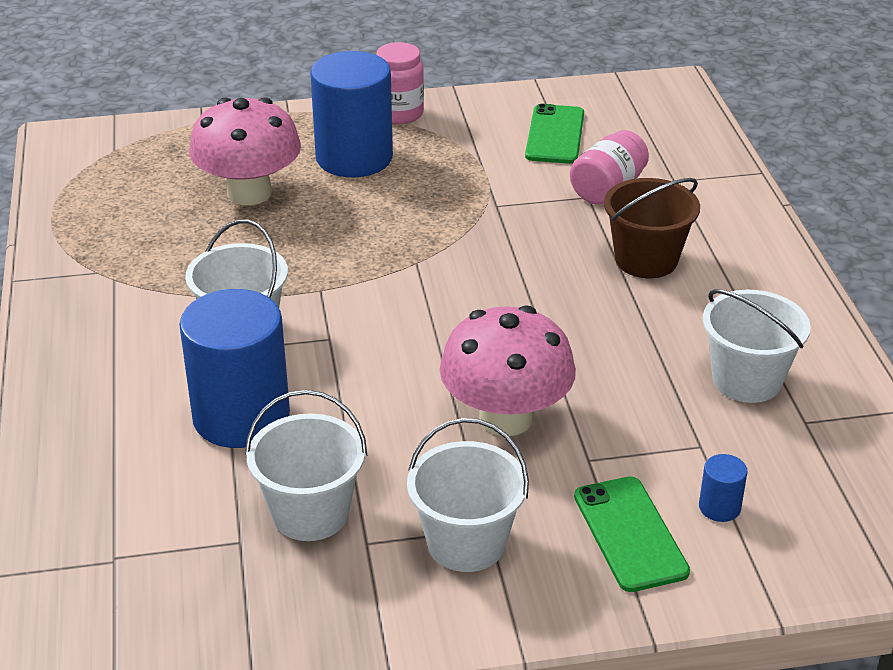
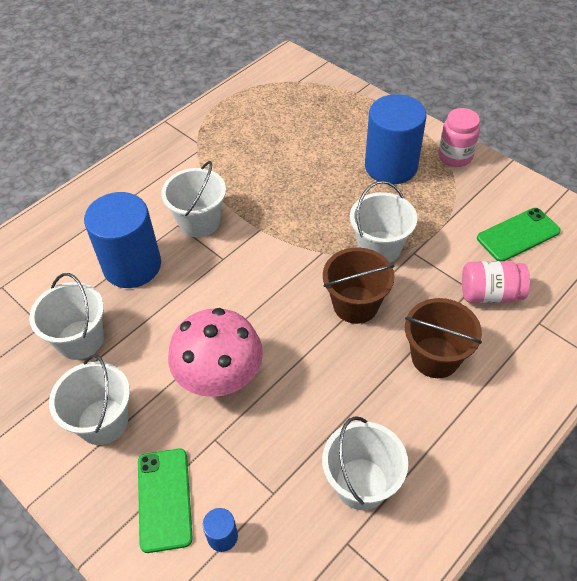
camera: 55 degrees right, 15 degrees up
pink mushroom [189,97,301,205] -> none
green phone [574,476,690,592] -> green phone turned 45 degrees counterclockwise [138,449,193,553]
none -> brown bucket [323,247,395,324]
none -> white bucket [350,181,417,263]

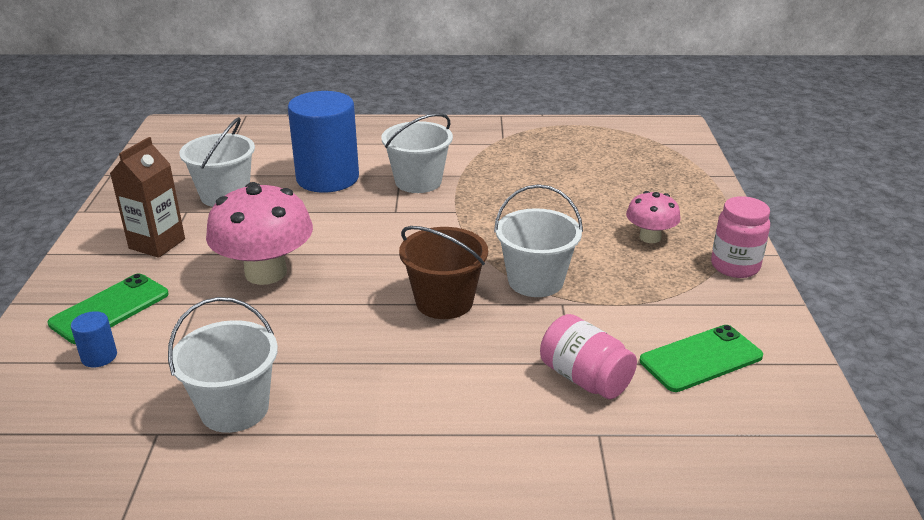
camera: 45 degrees right, 20 degrees down
white bucket [49,355,130,445] -> brown carton [110,137,185,258]
blue cylinder [365,94,427,184] -> pink mushroom [626,191,681,243]
brown bucket [405,298,482,378] -> none
green phone [477,208,561,261] -> green phone turned 45 degrees counterclockwise [640,325,763,392]

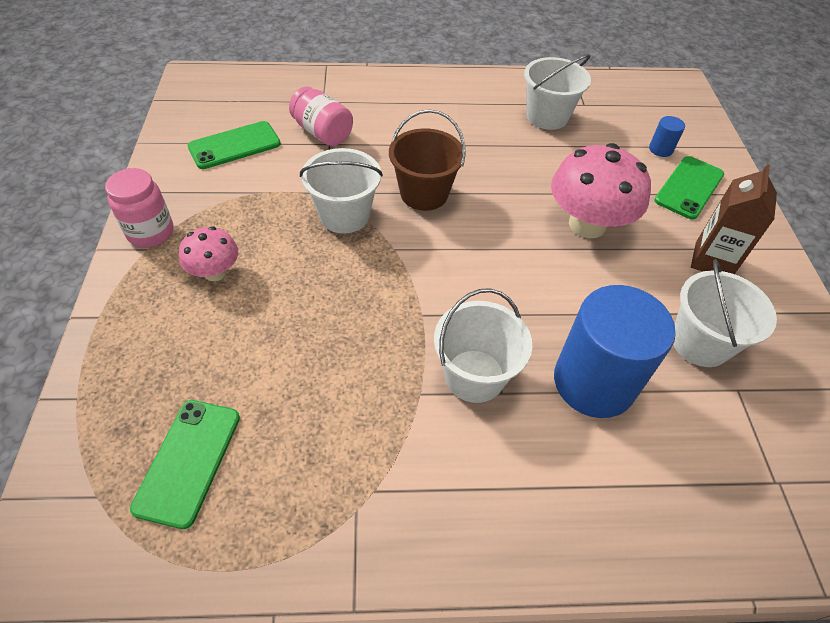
camera: 175 degrees right, 20 degrees up
none -> green phone [130,400,240,529]

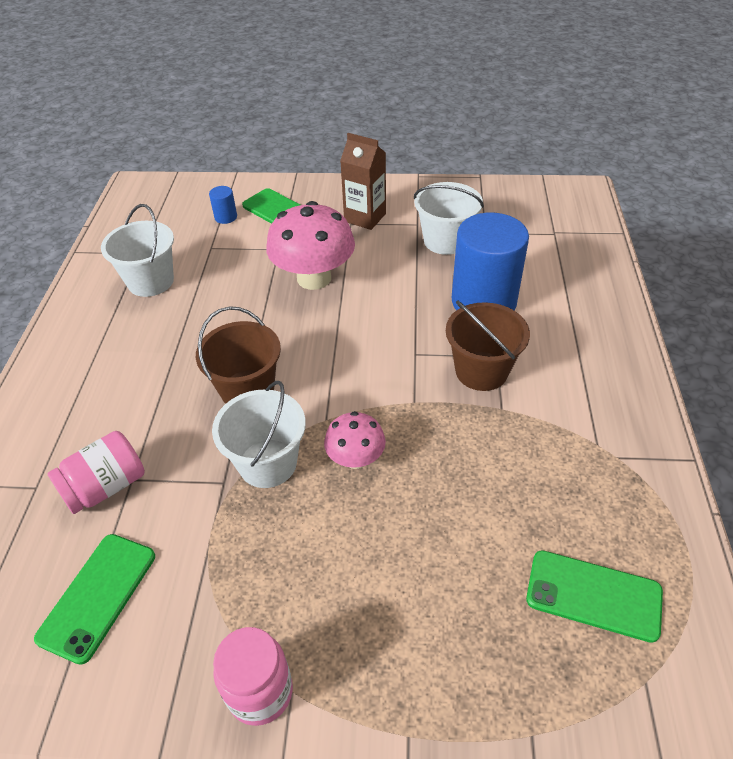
camera: 80 degrees left, 5 degrees down
pink mushroom [179,226,238,281] -> pink mushroom moved to [324,411,386,469]
green phone [188,121,281,169] -> green phone turned 45 degrees clockwise [34,534,155,665]
white bucket [434,288,532,403] -> brown bucket [446,300,530,391]

